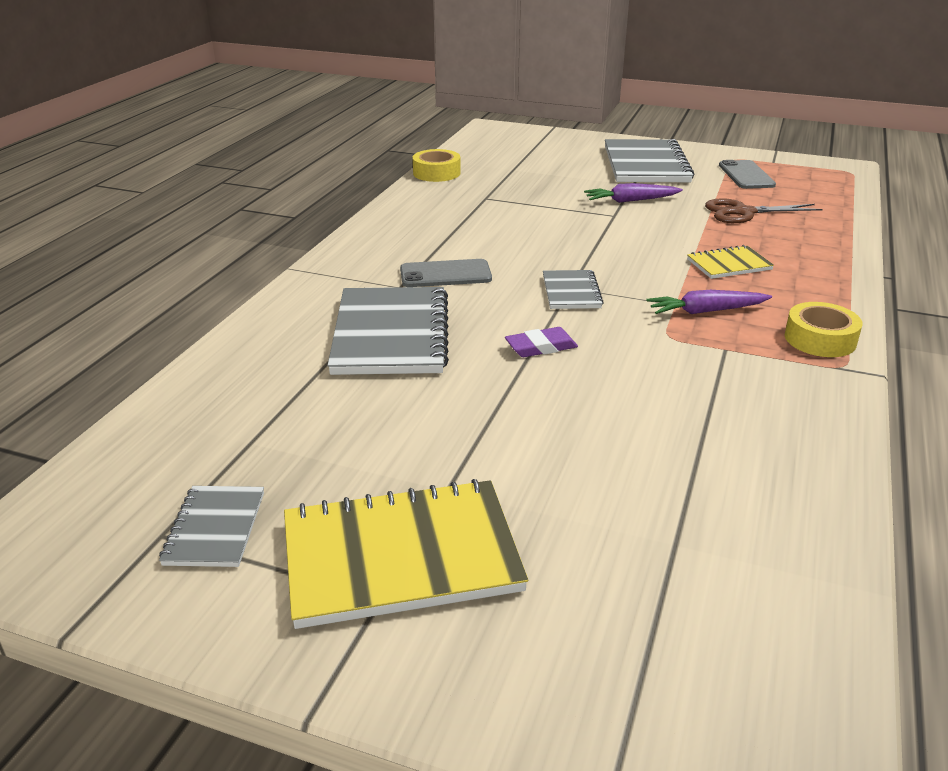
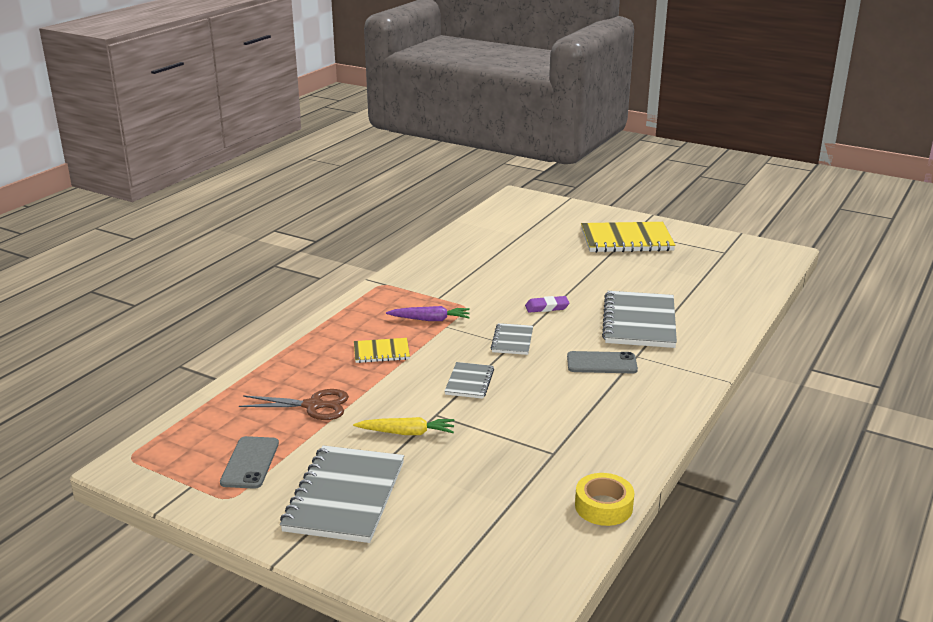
camera: 170 degrees left, 5 degrees down
grey notebook [159,486,264,567] -> grey notebook moved to [444,362,494,399]
purple carrot [584,183,683,203] -> yellow carrot [353,417,454,435]
yellow tape [785,302,862,357] -> none

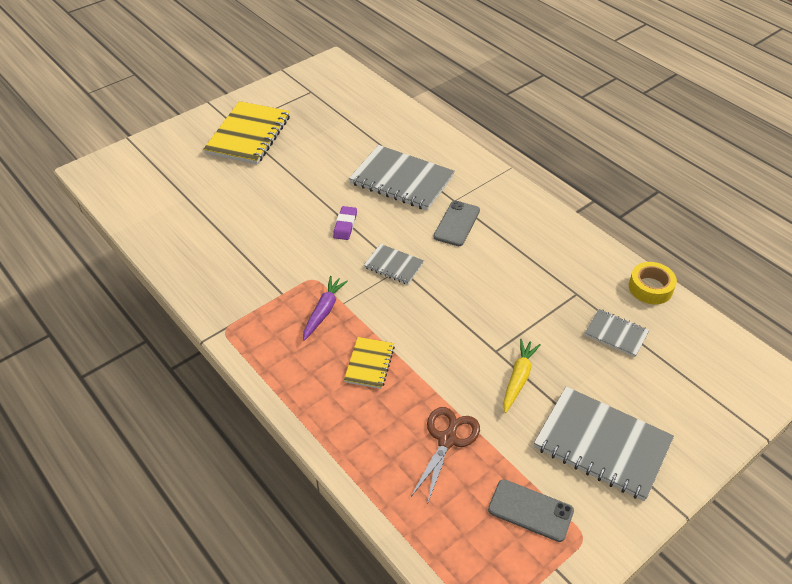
camera: 70 degrees left, 20 degrees up
grey notebook [444,362,494,399] -> grey notebook moved to [585,309,649,357]

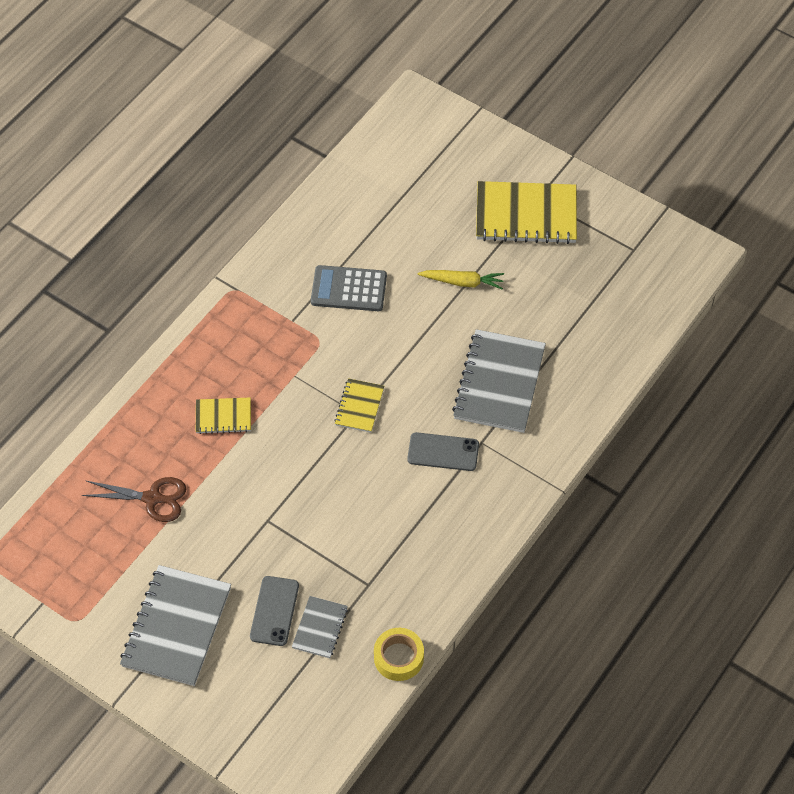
camera: 75 degrees right, 10 degrees up
purple carrot [303,276,348,341] -> none
purple eraser [333,206,357,240] -> none
grey notebook [364,244,424,285] -> yellow notebook [334,378,384,433]
grey phone [488,479,574,542] -> grey phone moved to [250,576,299,646]
yellow carrot [503,339,541,413] -> yellow carrot moved to [417,270,504,290]
none -> grey calculator [311,265,387,311]

